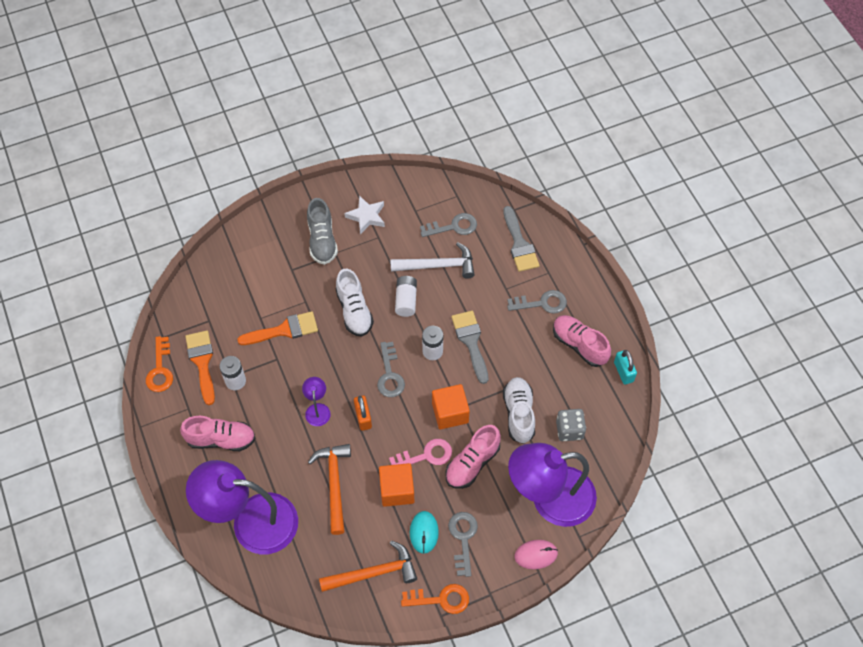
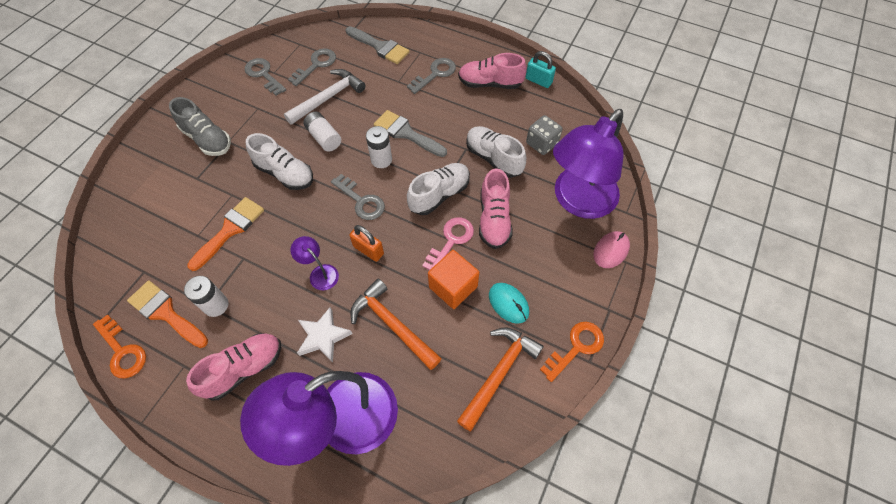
camera: 40 degrees left, 0 degrees up
white star [344,196,385,234] -> white star moved to [297,307,352,363]
orange cube [432,384,470,429] -> white shoe [407,163,470,215]
grey key [448,512,478,577] -> grey key moved to [245,58,286,96]

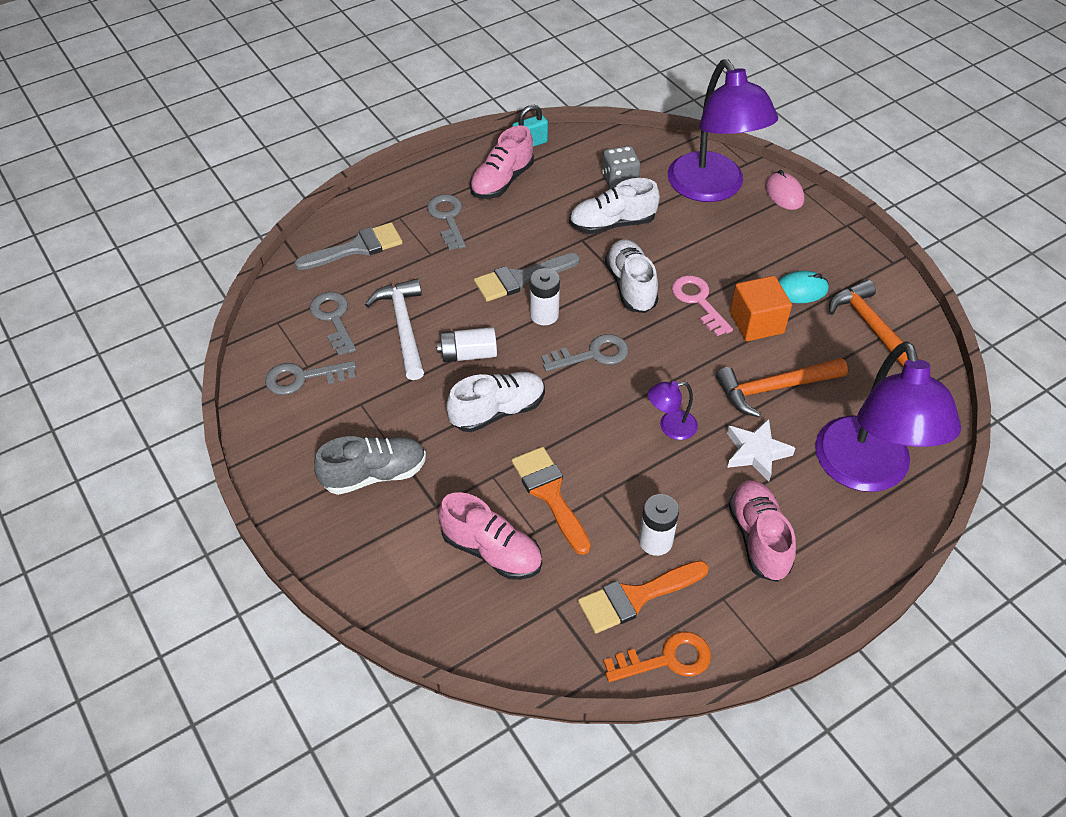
camera: 60 degrees left, 10 degrees down
orange padlock [349,225,384,262] -> none
pink shoe [479,168,513,249] -> pink shoe moved to [438,492,542,580]
orange key [540,322,604,382] -> none

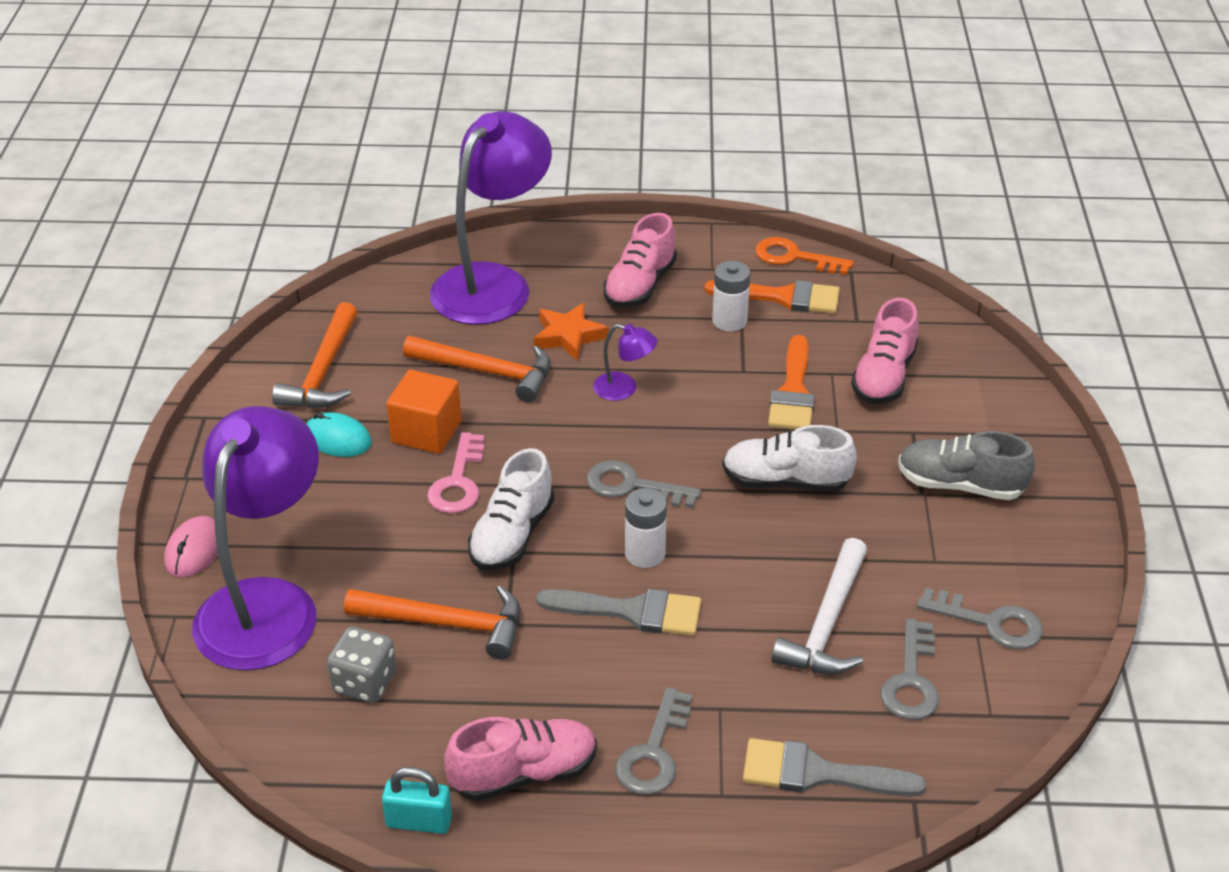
camera: 145 degrees left, 10 degrees down
white battery [437,327,497,362] -> none
pink shoe [438,492,542,580] -> pink shoe turned 135 degrees counterclockwise [851,298,918,404]
white shoe [569,178,660,234] -> orange hammer [344,585,520,660]
white star [727,419,795,482] -> orange star [534,303,609,361]

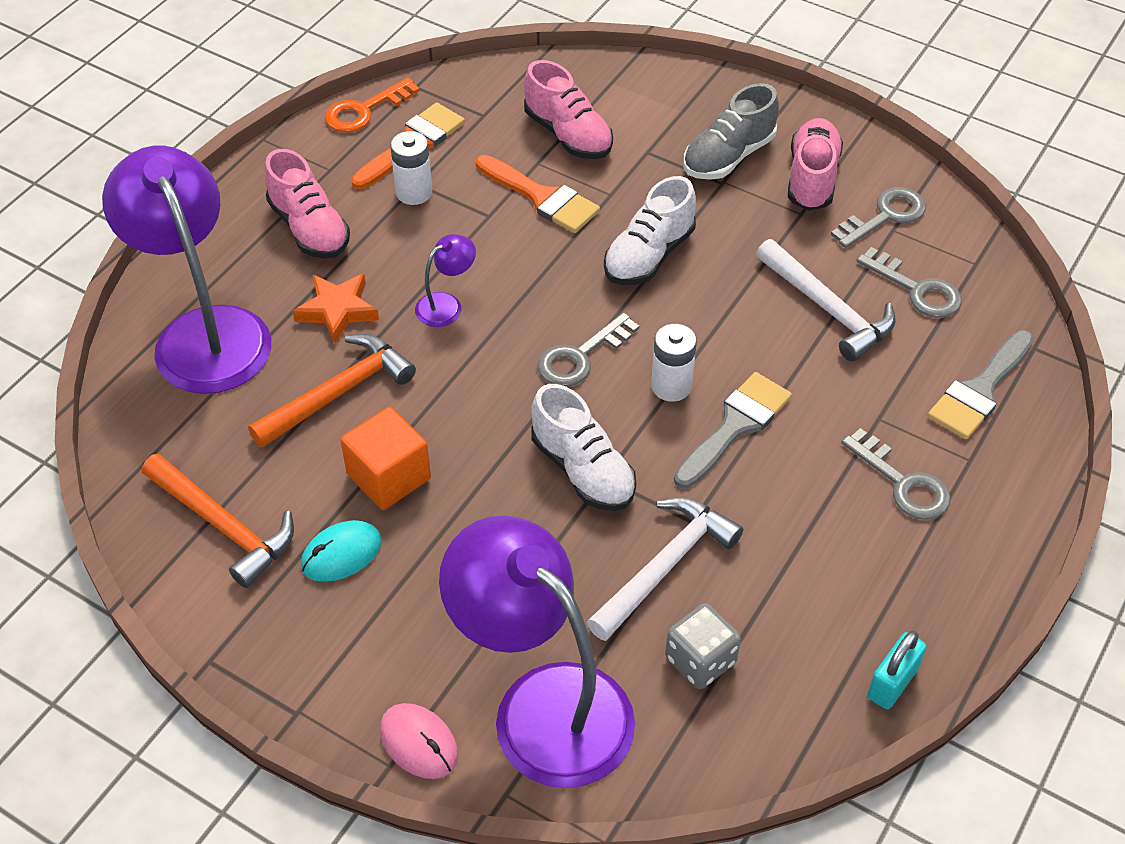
camera: 60 degrees left, 10 degrees up
orange hammer [344,585,520,660] -> white hammer [587,497,743,641]
pink key [427,432,484,513] -> none
pink shoe [444,717,597,801] -> pink shoe moved to [788,118,843,211]

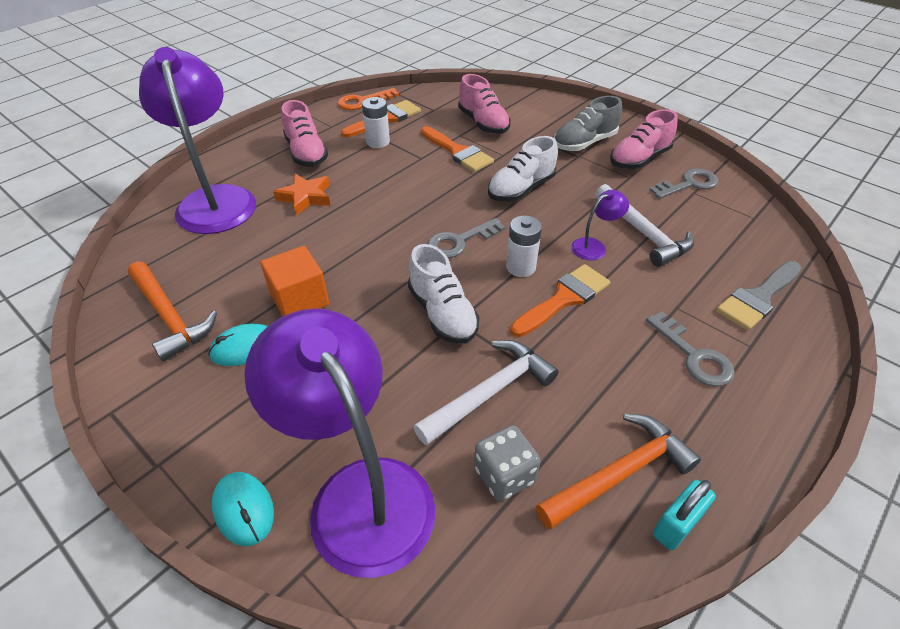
camera: 10 degrees right, 5 degrees down
orange hammer [248,334,416,448] -> orange hammer moved to [536,414,701,530]
pink mouse [380,703,458,779] -> turquoise mouse [212,472,274,546]
purple lamp [415,234,476,327] -> purple lamp moved to [571,190,629,260]
grey brush [674,372,792,489] -> orange brush [510,264,610,337]
pink shoe [788,118,843,211] -> pink shoe turned 150 degrees counterclockwise [610,109,677,169]
grey key [856,247,962,318] -> none

